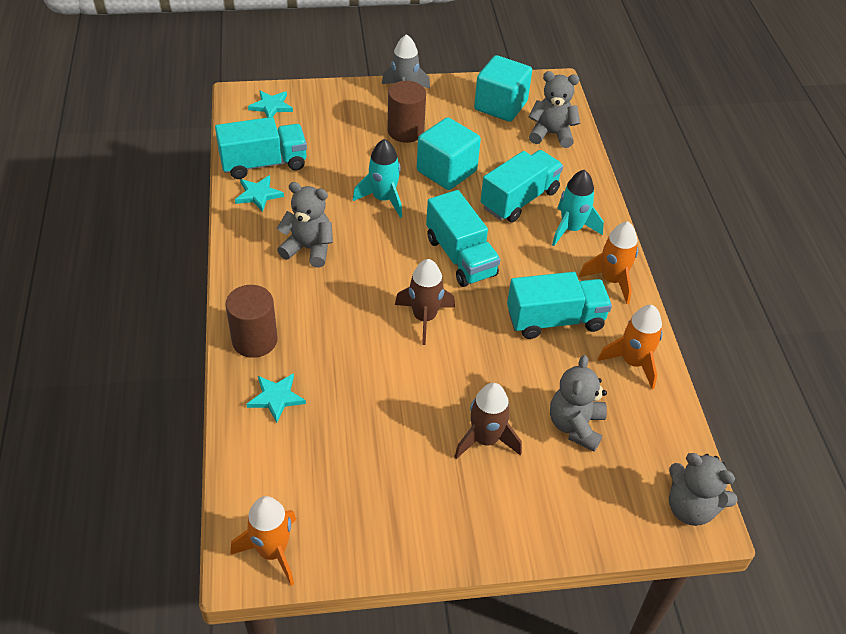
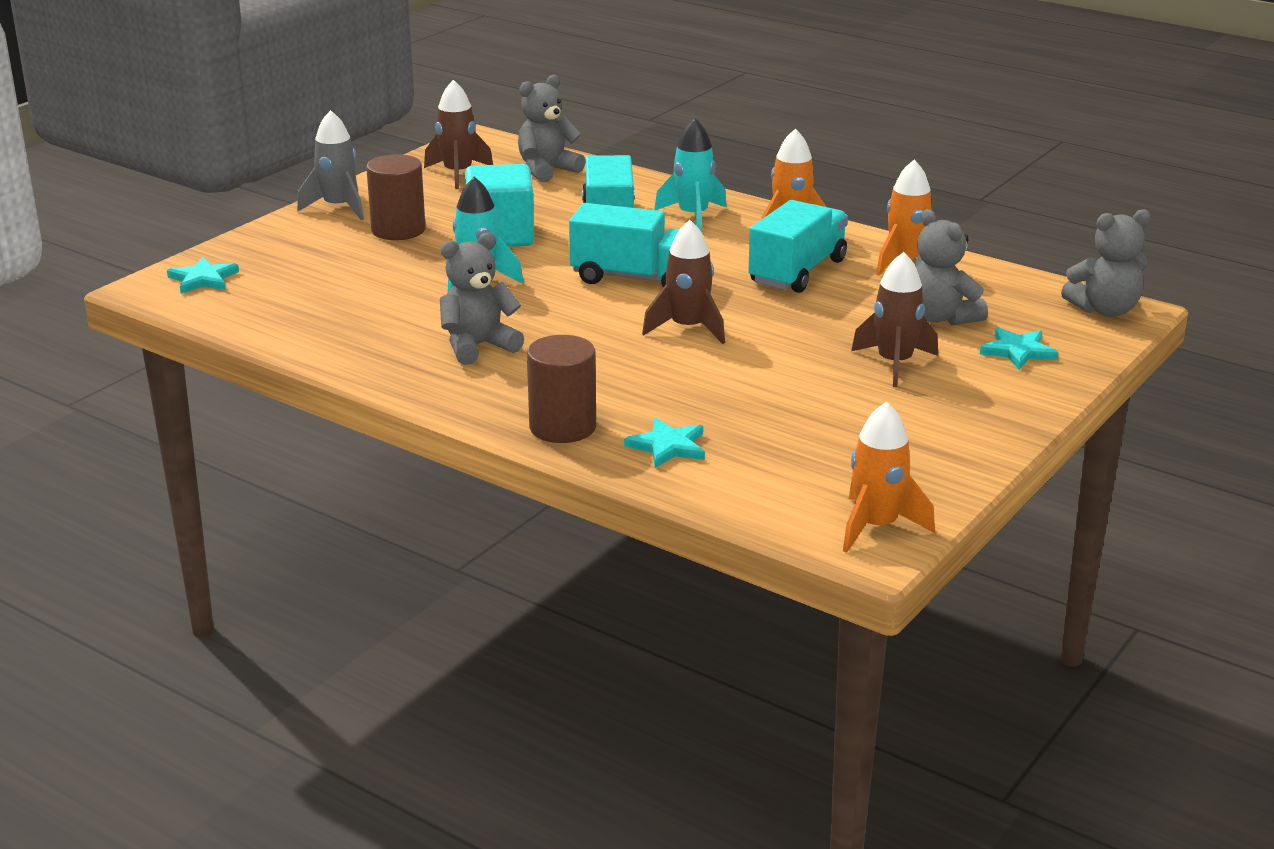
camera: 45 degrees left, 20 degrees down
turquoise truck [215,117,307,179] -> none
turquoise star [235,175,284,212] -> turquoise star moved to [980,327,1059,369]
turquoise cube [474,55,532,122] -> brown rocket [424,80,493,189]

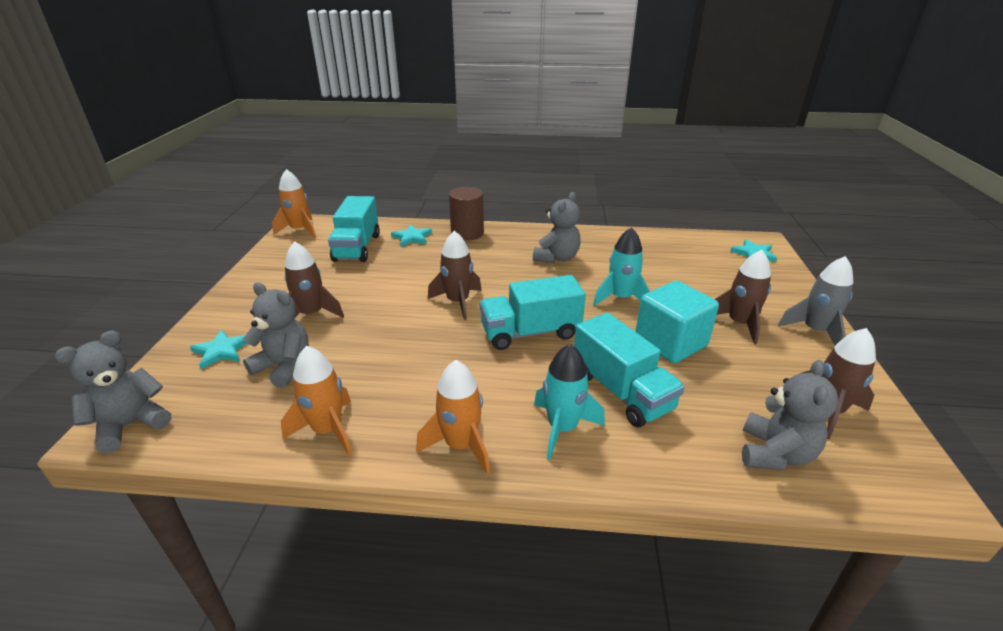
camera: 150 degrees right, 5 degrees up
brown cylinder [366,154,426,240] -> brown rocket [715,250,771,345]
turquoise truck [748,200,848,293] -> turquoise truck moved to [328,196,380,262]

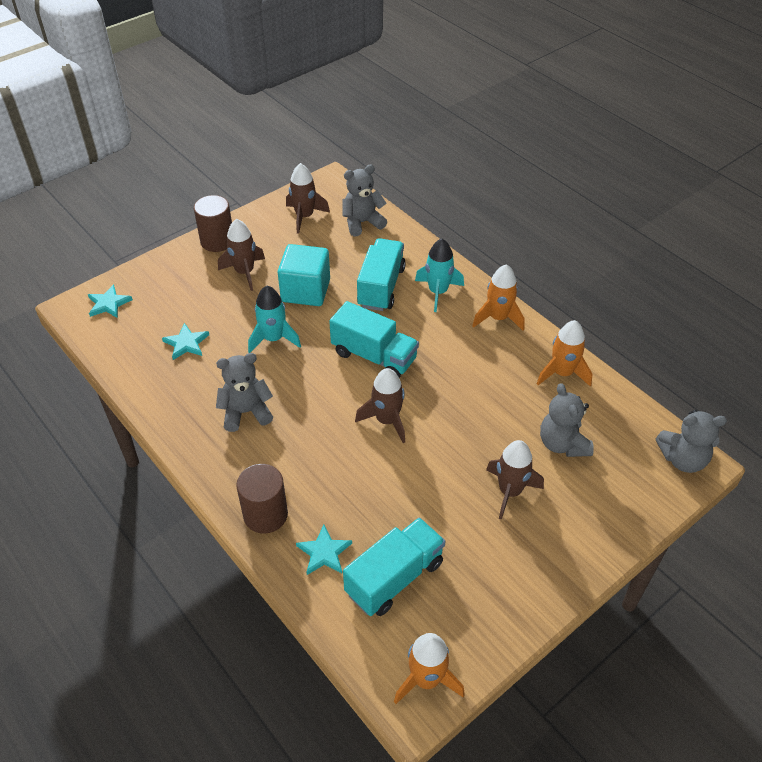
camera: 135 degrees left, 15 degrees up
turquoise star [190,330,247,369] -> turquoise star moved to [162,323,209,360]
grey rocket [778,256,853,346] -> brown cylinder [194,195,232,252]

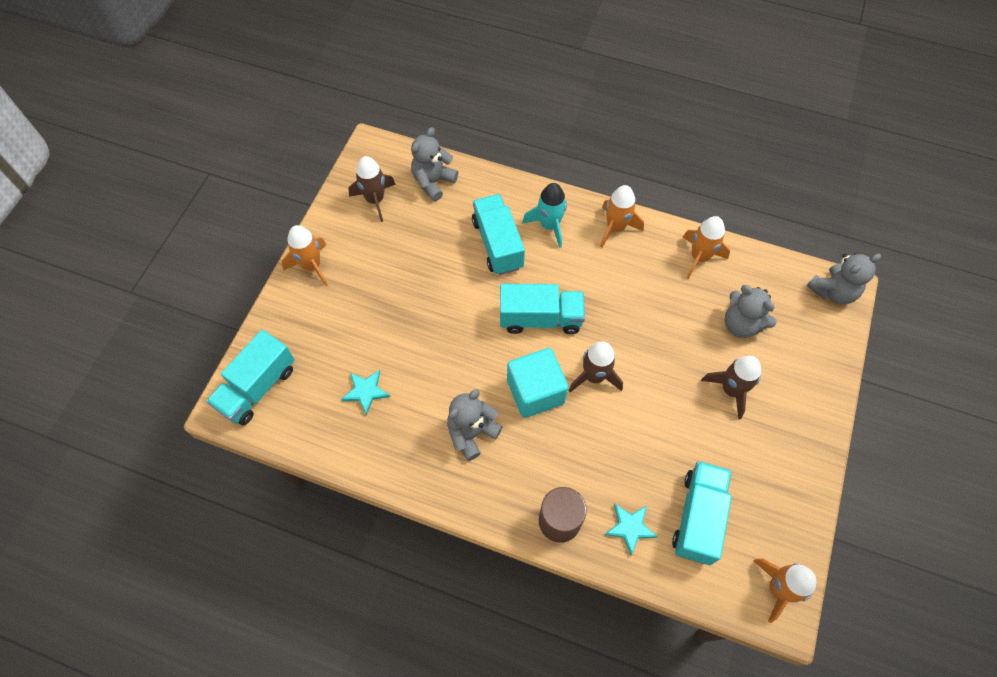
camera: 30 degrees left, 15 degrees up
turquoise star [88,284,133,318] -> turquoise truck [206,330,295,425]
brown cylinder [194,195,232,252] -> orange rocket [282,225,328,286]
brown rocket [218,219,265,291] -> none
turquoise rocket [248,286,301,353] -> none
turquoise cube [278,244,330,306] -> turquoise cube moved to [507,348,569,418]

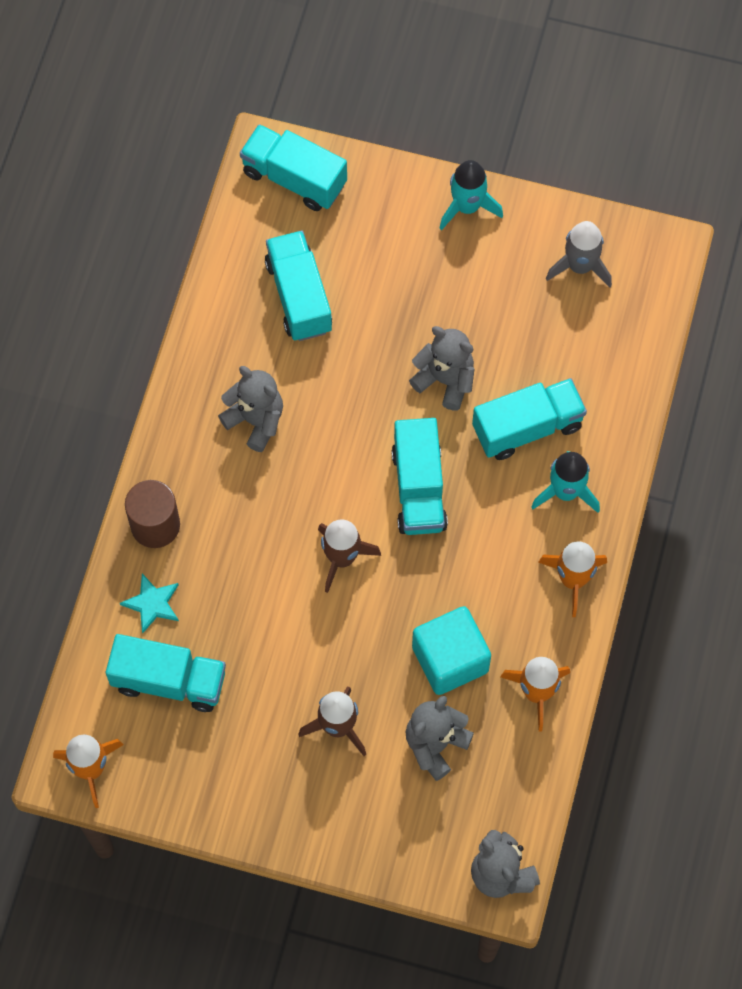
camera: 85 degrees right, 5 degrees up
orange rocket [282,225,328,286] -> turquoise rocket [439,160,503,230]
turquoise star [341,370,390,416] -> turquoise truck [265,231,332,341]
brown rocket [348,156,396,222] -> grey rocket [546,221,612,288]
grey teddy bear [411,127,458,201] -> grey teddy bear moved to [409,326,474,411]
turquoise cube [507,348,569,418] -> turquoise cube moved to [412,606,491,695]

